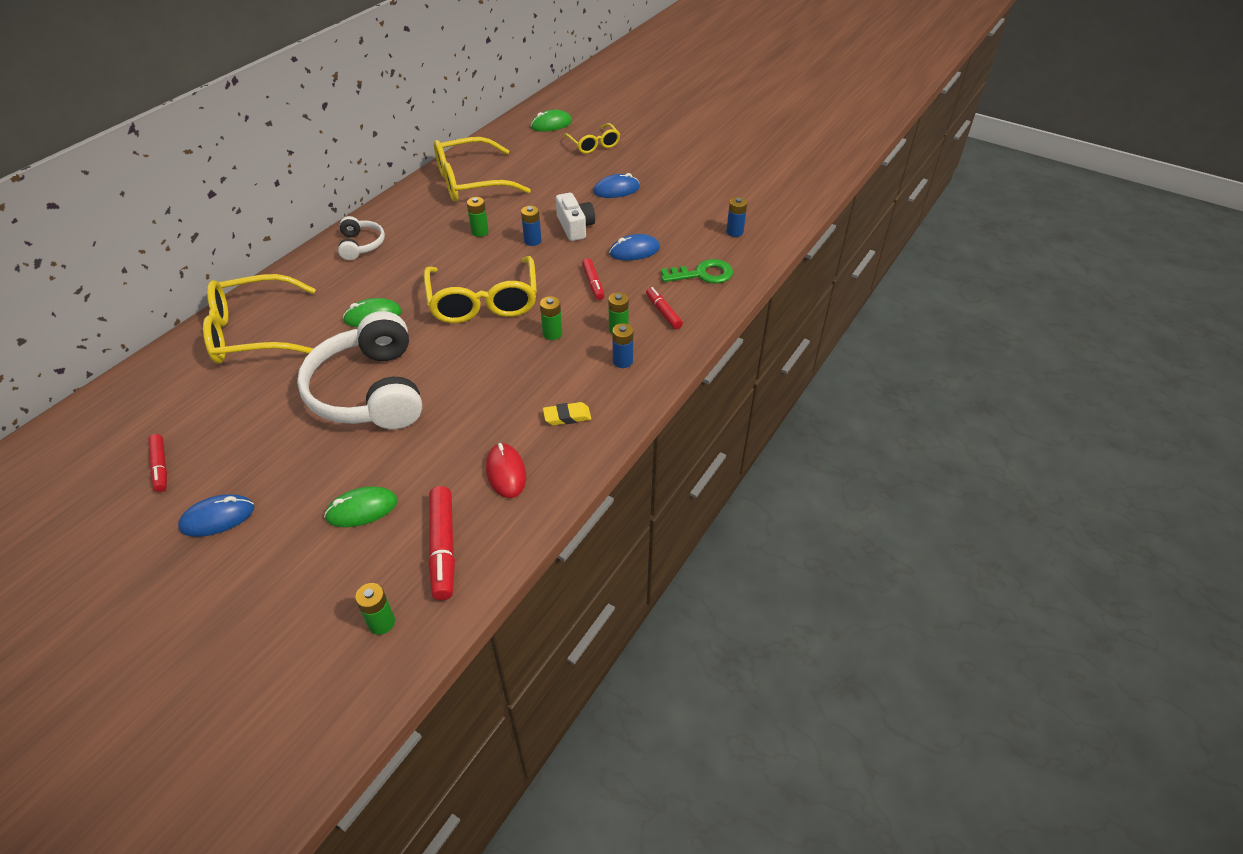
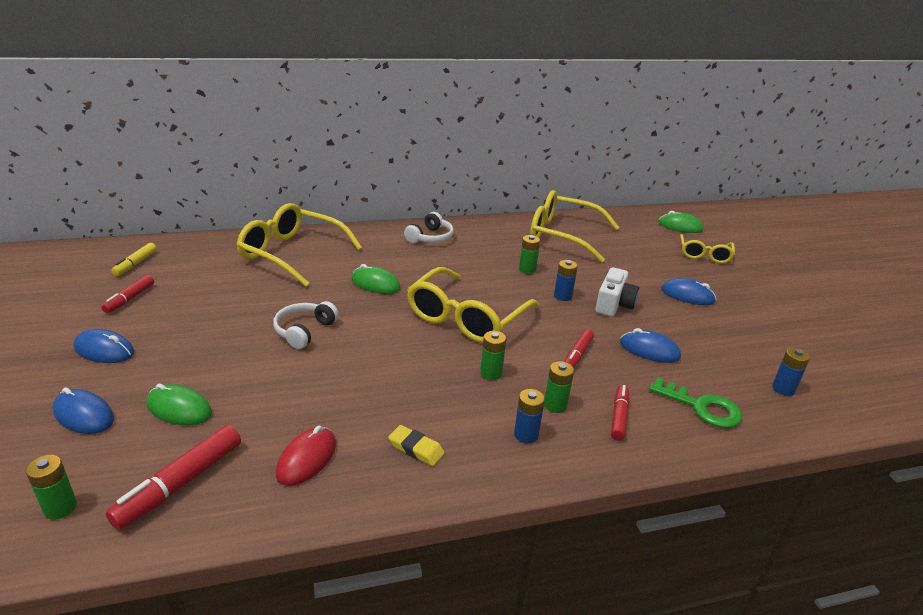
camera: 40 degrees right, 15 degrees down
white headphones [297,311,422,429] -> white headphones [273,301,339,349], size x0.48
none -> blue mouse [53,387,114,434]
none -> yellow marker [111,243,157,276]

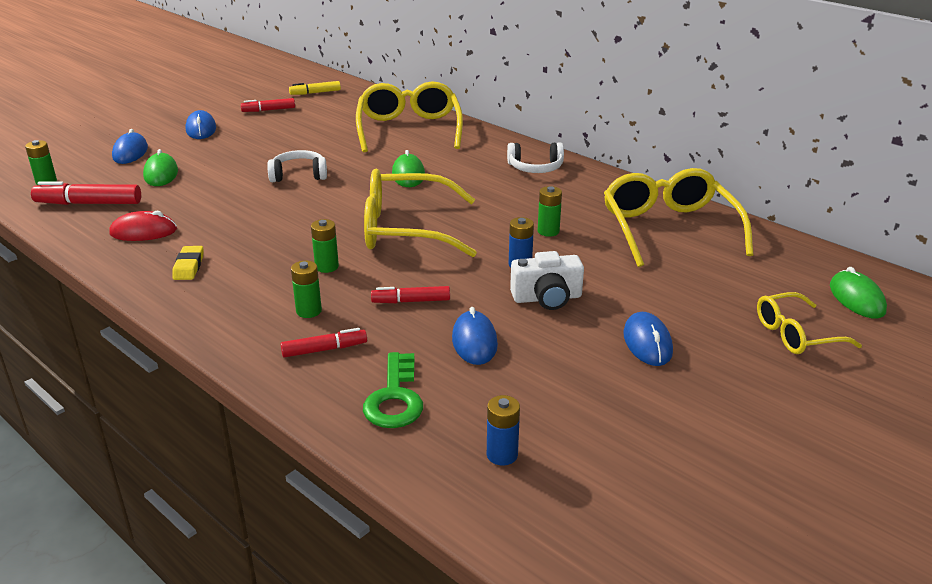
camera: 60 degrees right, 0 degrees up
blue battery [514,389,545,444] -> none

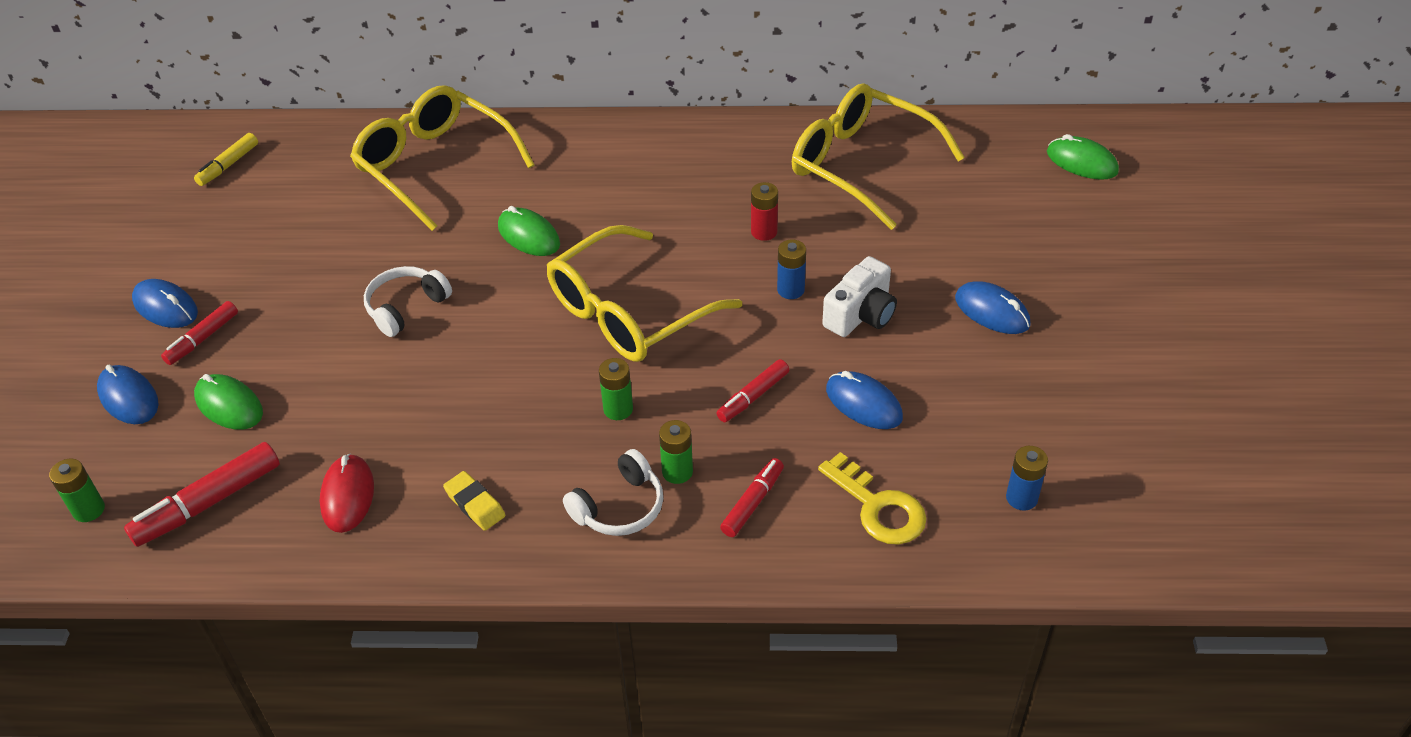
camera: 40 degrees left, 15 degrees up
red mouse [110,211,177,241] -> red mouse turned 45 degrees counterclockwise [320,454,374,533]
red marker [240,98,295,112] -> red marker moved to [161,301,238,365]
green key [363,352,423,428] -> yellow key [818,452,927,545]
white headphones [507,142,564,173] -> white headphones moved to [563,449,663,536]
green battery [538,186,562,237] -> red battery [751,182,778,241]
yellow glasses [757,292,862,354] -> none

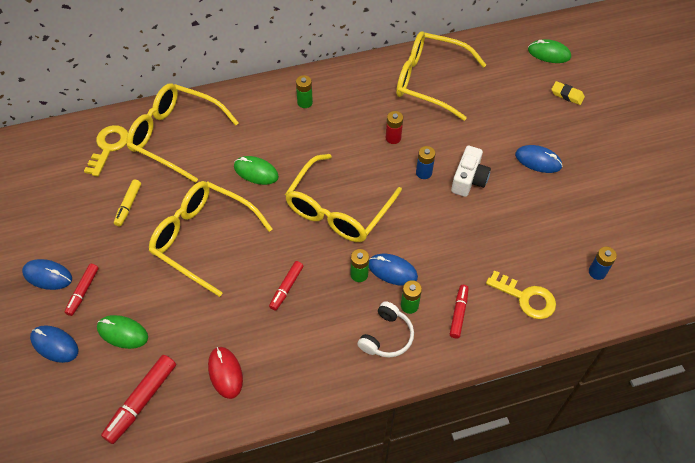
camera: 20 degrees left, 10 degrees up
green battery [49,458,105,522] -> green battery moved to [296,75,313,108]
yellow marker [194,133,258,186] -> yellow marker moved to [114,180,141,226]
white headphones [364,266,452,337] -> yellow glasses [149,181,273,297]
yellow eraser [443,471,505,531] -> yellow eraser moved to [551,81,585,105]
red marker [716,359,789,422] -> red marker moved to [269,261,303,311]
blue mouse [826,371,903,429] -> blue mouse moved to [369,254,418,286]
none -> yellow key [84,125,128,177]

